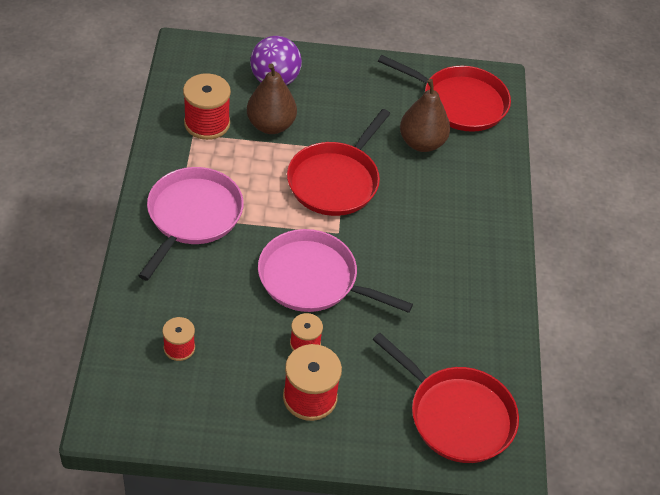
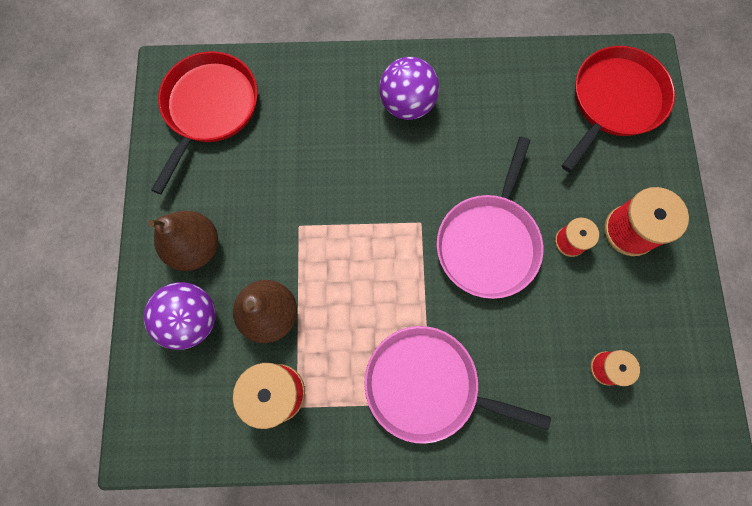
camera: 90 degrees left, 25 degrees up
red pan [287,109,390,216] -> none
brown pear [400,79,450,152] -> brown pear moved to [148,211,218,271]
none -> purple ball [379,57,439,120]

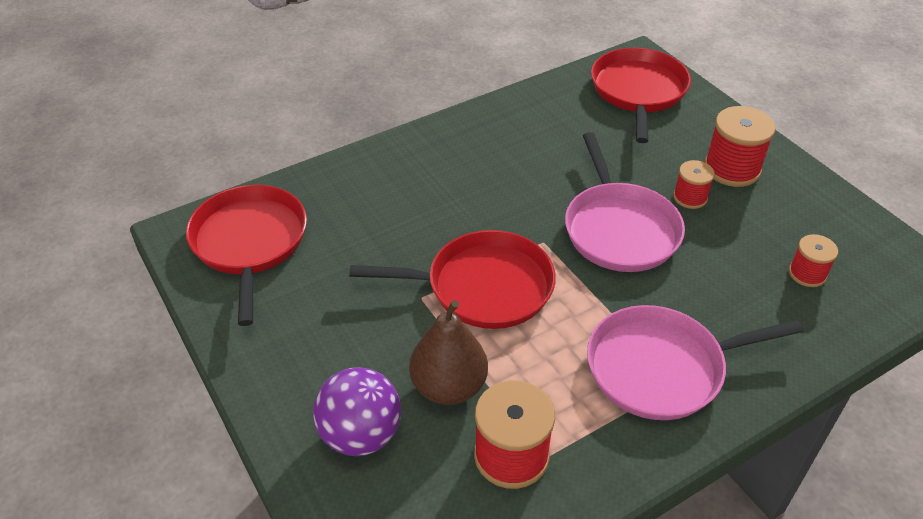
camera: 30 degrees left, 30 degrees down
brown pear [148,211,218,271] -> none
purple ball [379,57,439,120] -> none
none -> red pan [349,230,556,329]

